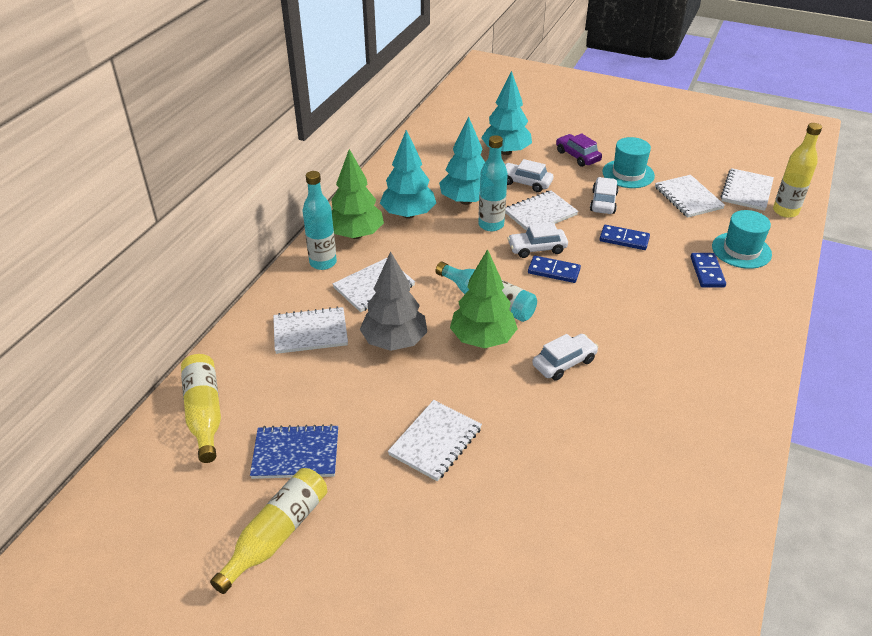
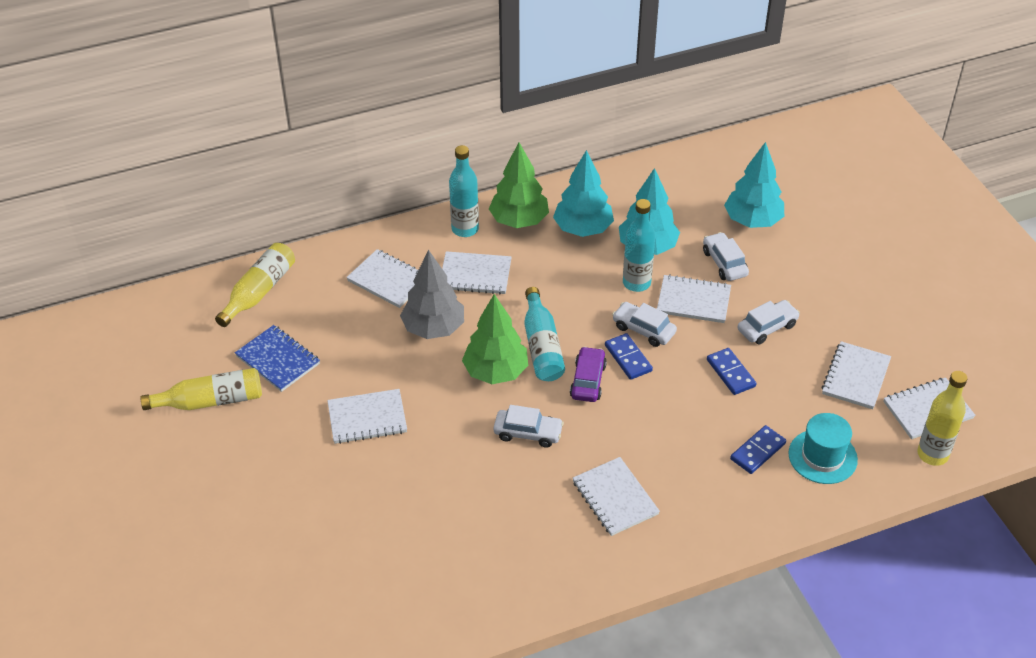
camera: 45 degrees right, 5 degrees up
purple car [556,133,602,167] -> purple car moved to [570,346,607,402]
turquoise hat [602,137,655,188] -> none
none -> white notebook [573,457,660,536]

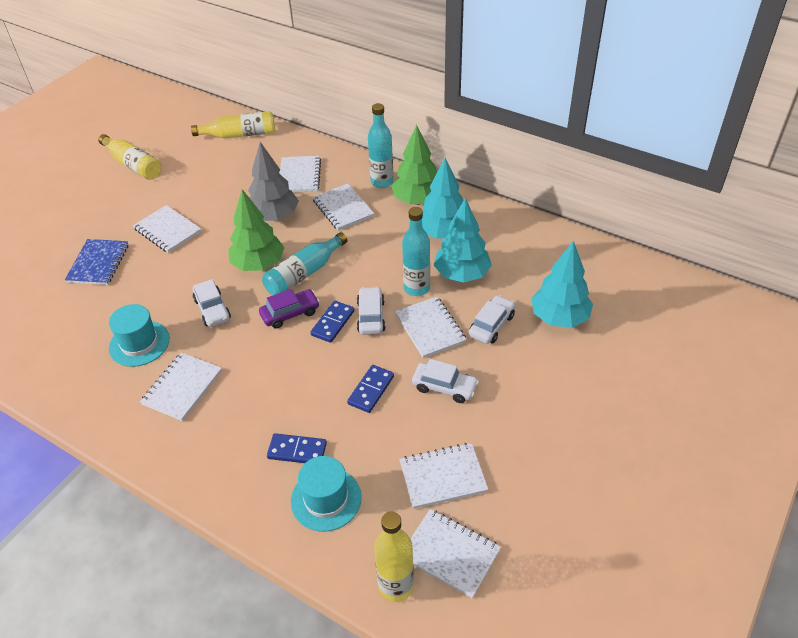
camera: 55 degrees right, 0 degrees up
blue notebook [235,325,320,392] -> blue notebook moved to [65,239,129,285]
none -> turquoise hat [109,304,170,367]

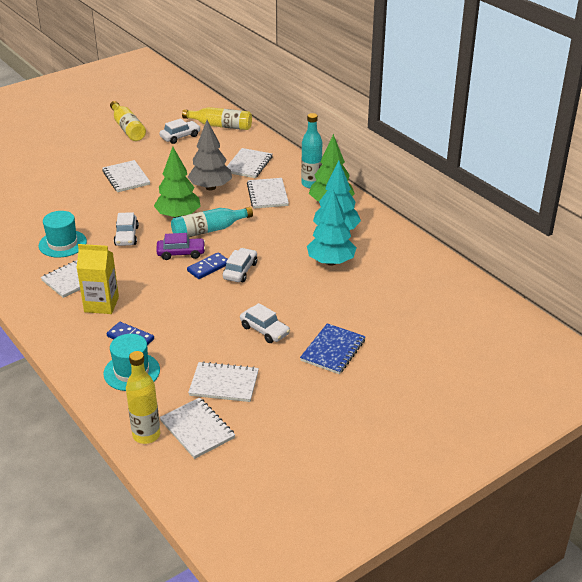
camera: 20 degrees right, 10 degrees down
blue notebook [65,239,129,285] -> blue notebook moved to [300,323,366,374]
blue domino [347,365,394,413] -> none
white notebook [395,297,467,358] -> none
turquoise bottle [402,207,430,296] -> none
white car [469,295,515,344] -> white car moved to [159,118,201,144]
turquoise tree [531,241,593,328] -> none
none -> yellow carton [77,244,119,314]

